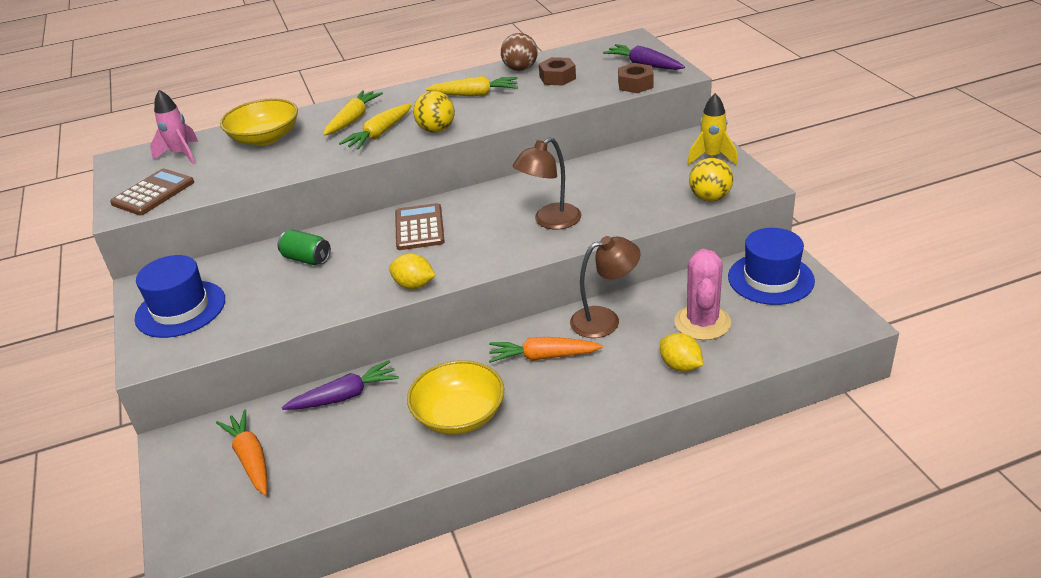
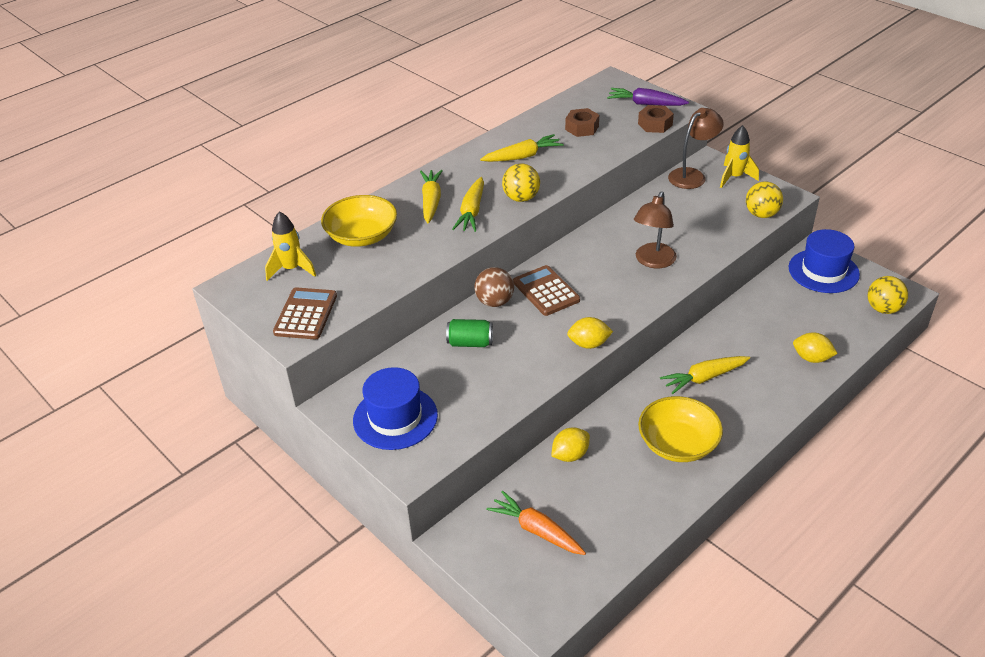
camera: 25 degrees left, 5 degrees up
pink rocket [150,90,198,164] -> yellow rocket [265,211,316,281]
purple carrot [282,360,399,410] -> yellow lemon [551,428,590,462]
orange carrot [489,337,603,363] -> yellow carrot [660,356,750,394]
brown ball [501,33,538,71] -> brown ball moved to [474,267,514,307]
brown lamp [570,236,641,338] -> brown lamp moved to [668,108,724,189]
pink cactus [674,249,731,340] -> none
none -> yellow ball [868,276,908,314]

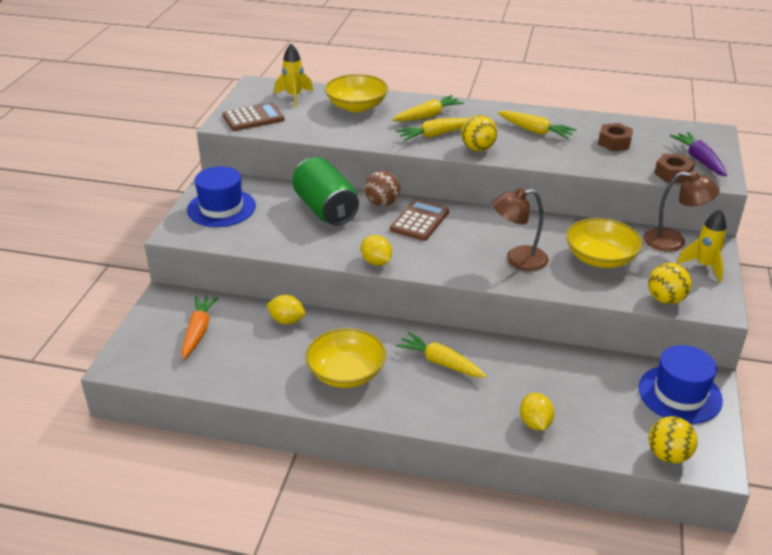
camera: 55 degrees right, 5 degrees down
green can [446,319,493,347] -> green can [292,157,359,225], size x1.91
none -> yellow bowl [566,218,643,268]

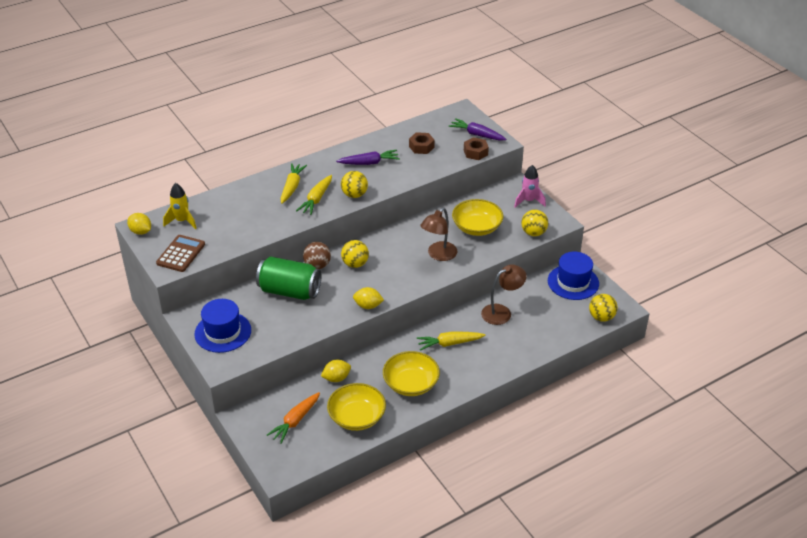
camera: 45 degrees left, 5 degrees up
orange carrot [181,296,218,359] -> orange carrot turned 105 degrees counterclockwise [267,392,320,444]
yellow bowl [325,74,388,112] -> yellow bowl moved to [327,383,386,431]
brown calculator [390,199,449,241] -> yellow ball [341,240,369,268]
yellow carrot [498,111,577,139] -> purple carrot [336,150,400,165]
yellow lemon [520,393,554,430] -> yellow lemon moved to [127,213,151,235]
brown lamp [643,171,720,252] -> brown lamp moved to [481,264,527,325]
yellow rocket [677,209,727,282] -> pink rocket [514,165,546,208]

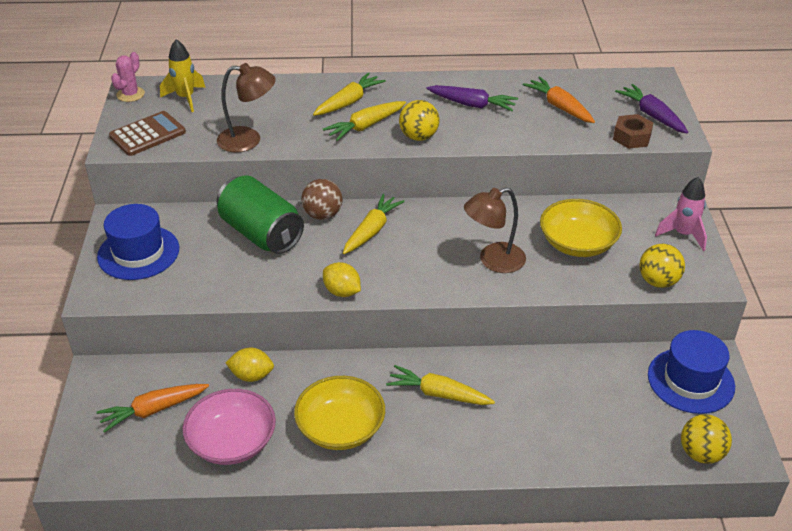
camera: 30 degrees right, 0 degrees up
yellow lemon [127,213,151,235] -> pink cactus [111,52,145,102]
yellow bowl [327,383,386,431] -> pink bowl [182,389,276,465]
yellow ball [341,240,369,268] -> yellow carrot [343,194,405,254]
brown nut [409,132,435,154] -> orange carrot [523,77,595,123]
brown lamp [481,264,527,325] -> brown lamp moved to [217,63,276,153]

